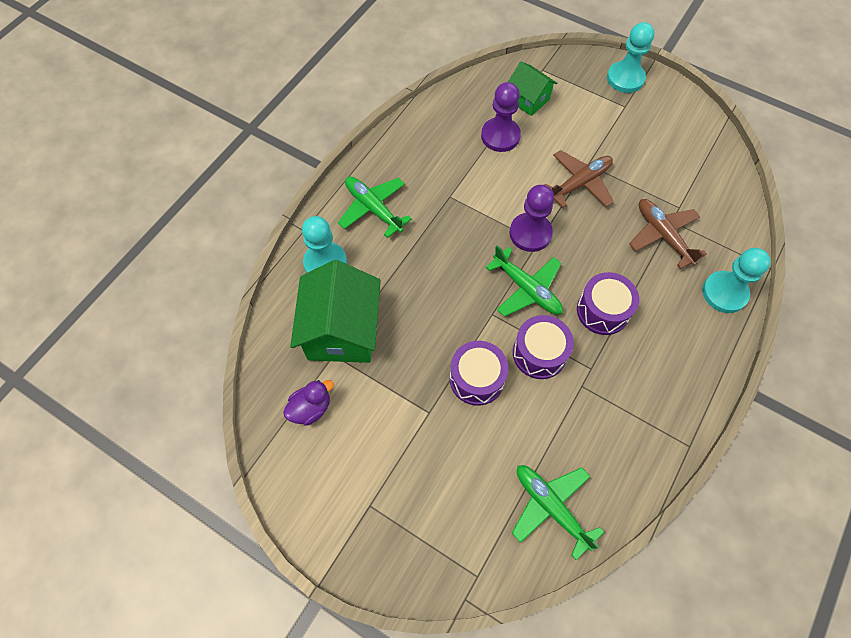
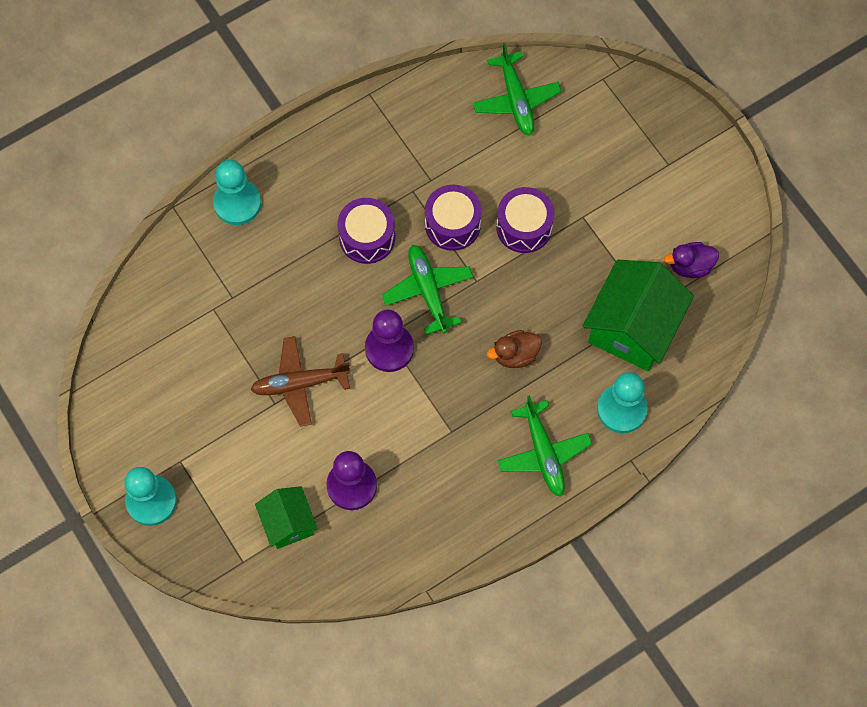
camera: 155 degrees left, 5 degrees up
brown plane [629,199,707,269] -> none
none -> brown duck [487,330,542,368]

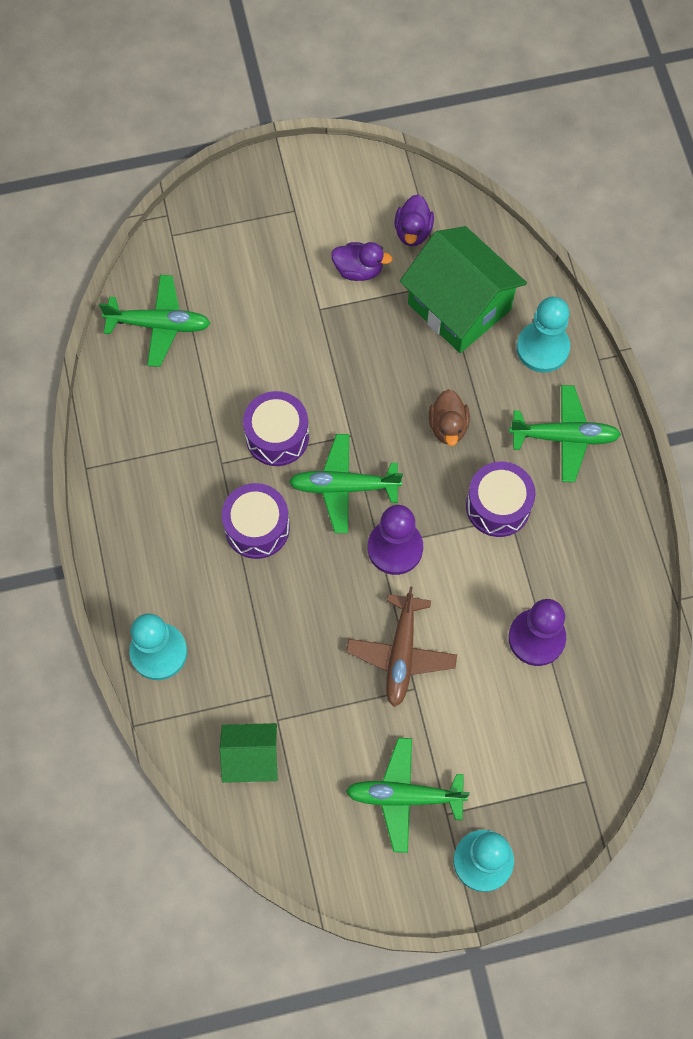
camera: 70 degrees left, 0 degrees up
green house [255,486,318,549] -> green house moved to [220,723,278,783]
purple drum [496,187,554,253] -> purple drum moved to [466,462,535,537]
none -> purple duck [331,242,393,281]
none -> green plane [346,738,470,853]

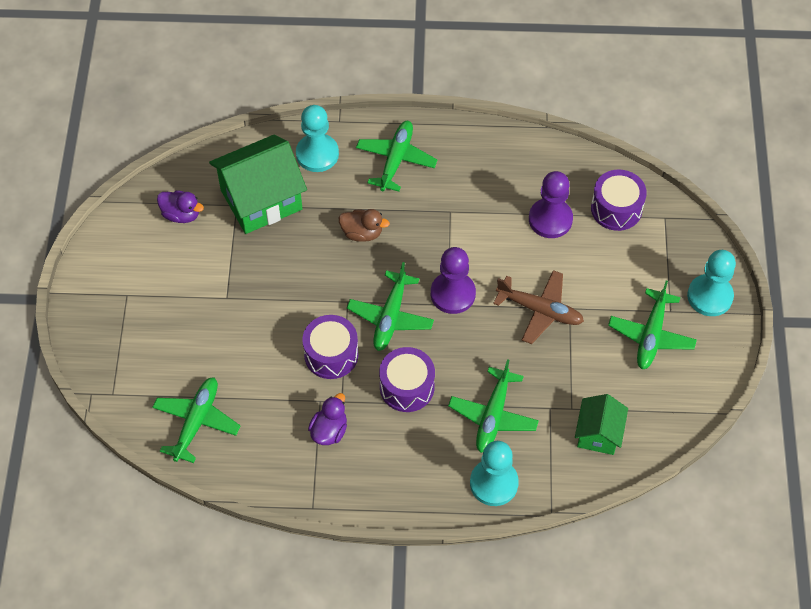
camera: 75 degrees left, 10 degrees down
purple duck [331,242,393,281] -> purple duck moved to [308,393,347,445]
purple drum [466,462,535,537] -> purple drum moved to [591,170,647,231]
none -> green plane [448,359,539,453]

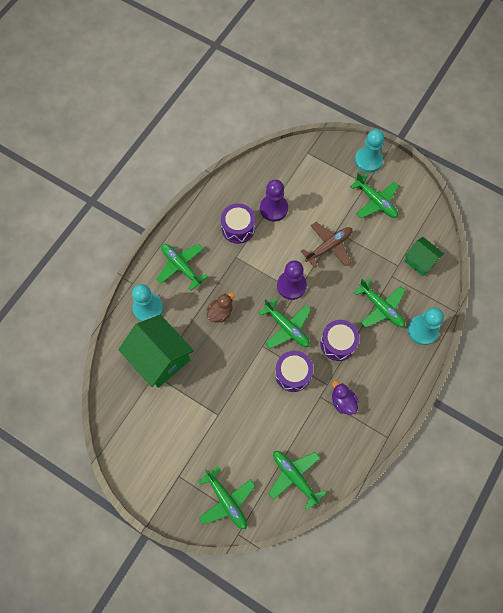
camera: 60 degrees left, 10 degrees up
purple duck [157,190,204,223] -> none
green house [209,135,307,234] -> green house turned 45 degrees counterclockwise [118,315,194,388]
purple drum [591,170,647,231] -> purple drum moved to [221,203,255,244]
none -> green plane [198,466,255,529]

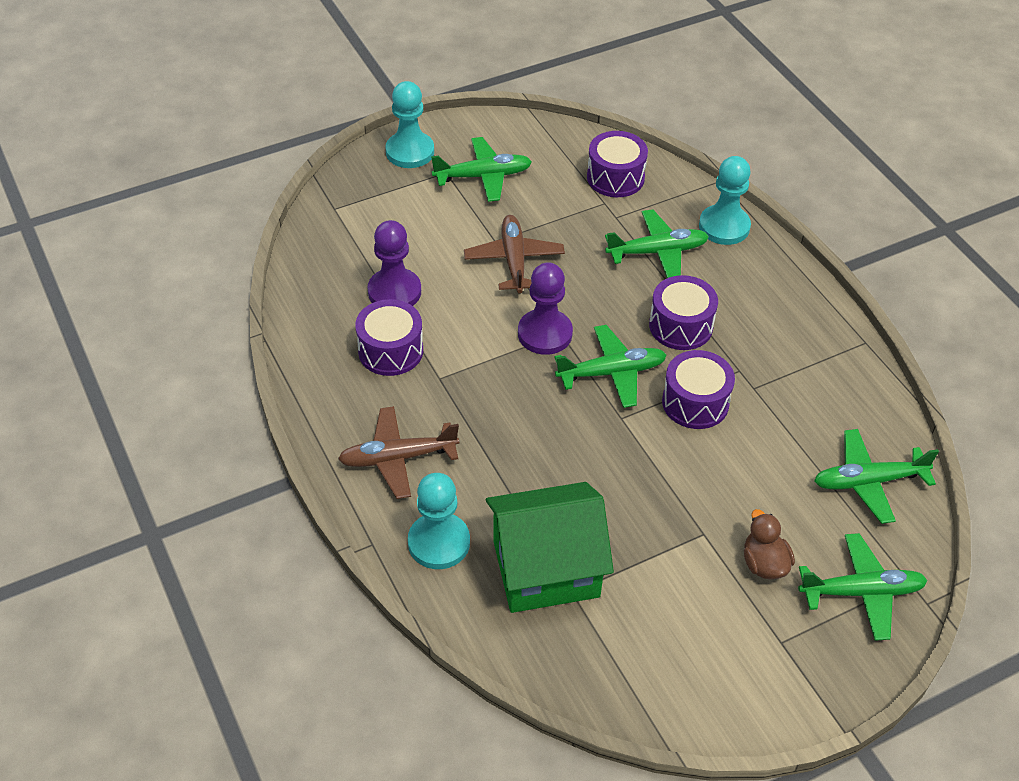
camera: 60 degrees left, 20 degrees down
green plane [157,244,208,291] -> brown plane [338,406,459,499]
brown duck [207,293,235,323] -> brown duck moved to [744,509,795,579]
purple duck [332,380,359,415] -> none
green house [405,237,444,276] -> purple drum [587,131,648,197]

